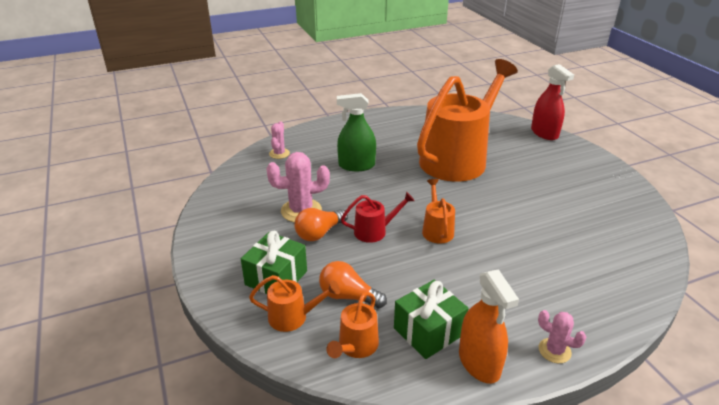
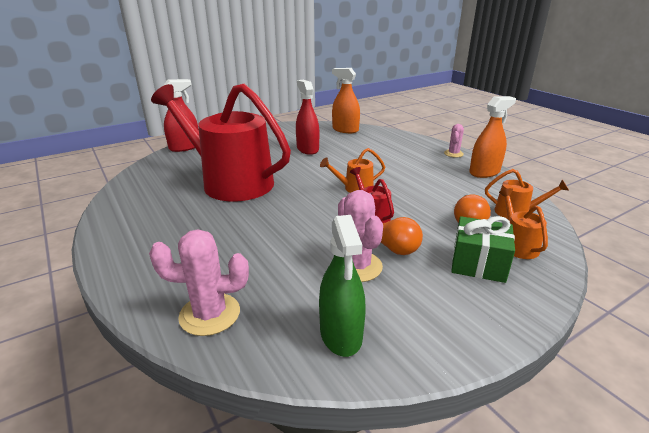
camera: 100 degrees left, 5 degrees down
pink cactus [269,121,290,159] -> pink cactus [149,230,249,336], size x1.71
green spray bottle [337,93,376,171] -> green spray bottle moved to [319,215,366,357]
green gift [394,280,469,359] -> none
orange watering can [417,59,518,182] -> red watering can [151,83,291,201]
none -> red spray bottle [296,80,319,155]
none -> orange spray bottle [332,68,360,133]

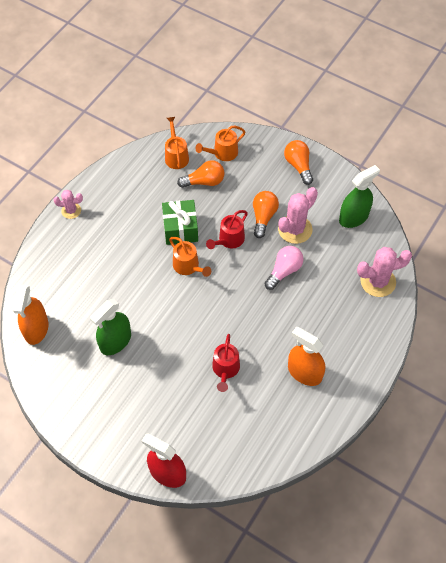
camera: 115 degrees left, 30 degrees up
pink cactus [149,230,249,336] -> pink cactus turned 75 degrees counterclockwise [357,247,412,297]
red watering can [151,83,291,201] -> red watering can [212,334,240,392], size x0.40
red spray bottle [296,80,319,155] -> green spray bottle [90,299,131,355]
green gift [451,216,515,283] -> green gift moved to [162,200,198,245]
orange spray bottle [469,96,516,178] -> orange spray bottle moved to [288,327,325,386]
none -> pink light bulb [264,246,303,290]
none -> orange light bulb [284,140,313,185]

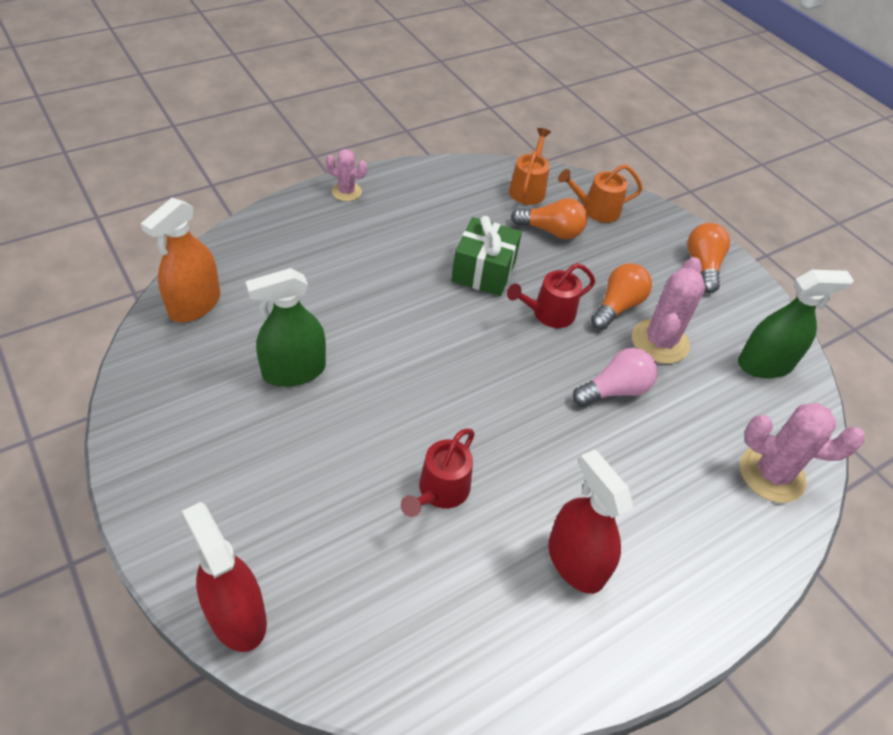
camera: 20 degrees right, 10 degrees down
orange watering can [169,237,211,277] -> none
pink cactus [278,187,318,244] -> pink cactus turned 45 degrees counterclockwise [632,257,705,364]
orange spray bottle [288,327,325,386] -> red spray bottle [548,449,633,594]

